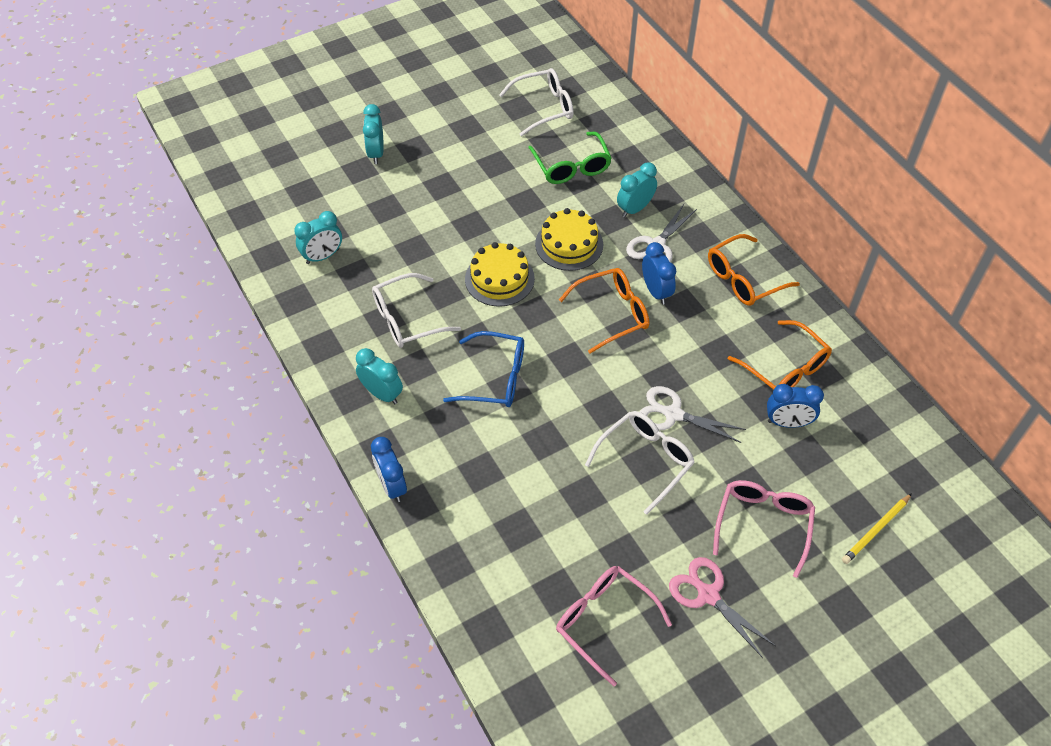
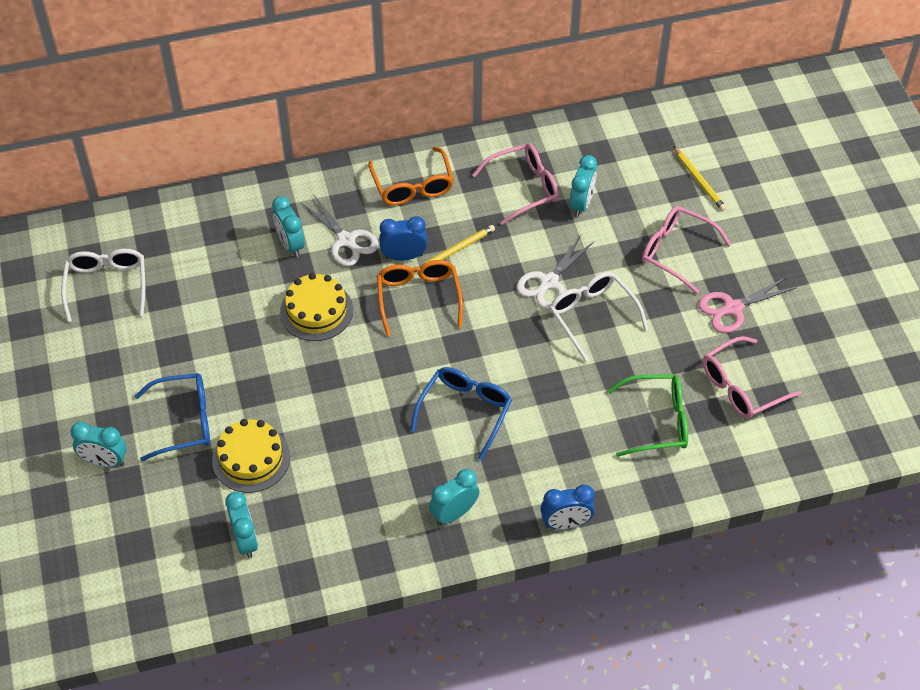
camera: 75 degrees left, 0 degrees up
white glasses [372,273,461,348] -> none
yellow cake [465,242,535,307] -> yellow cake moved to [212,419,290,493]
green glasses [528,132,612,184] -> green glasses moved to [607,375,688,457]
orange glasses [728,320,832,390] -> pink glasses [472,143,559,225]
blue clock [767,384,824,428] -> turquoise clock [570,155,597,217]
none -> blue glasses [135,373,210,461]
none -> yellow pencil [415,225,495,272]

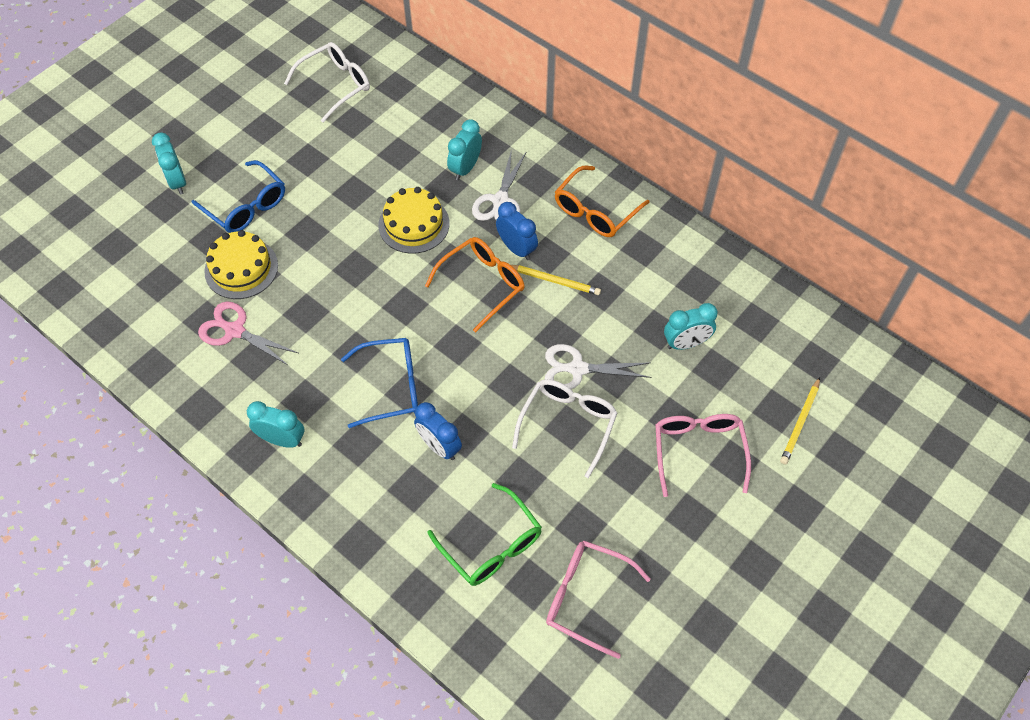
camera: 55 degrees right, 5 degrees up
turquoise clock [225,492,258,558] -> none
pink glasses [472,143,559,225] -> none
blue clock [540,485,595,529] -> blue clock moved to [414,402,462,460]
pink scissors [698,277,797,333] -> pink scissors moved to [198,302,298,366]

